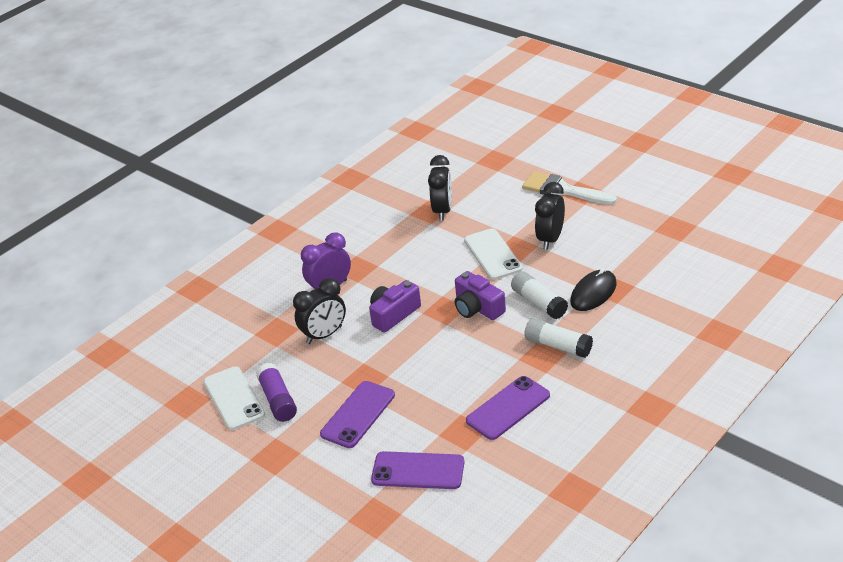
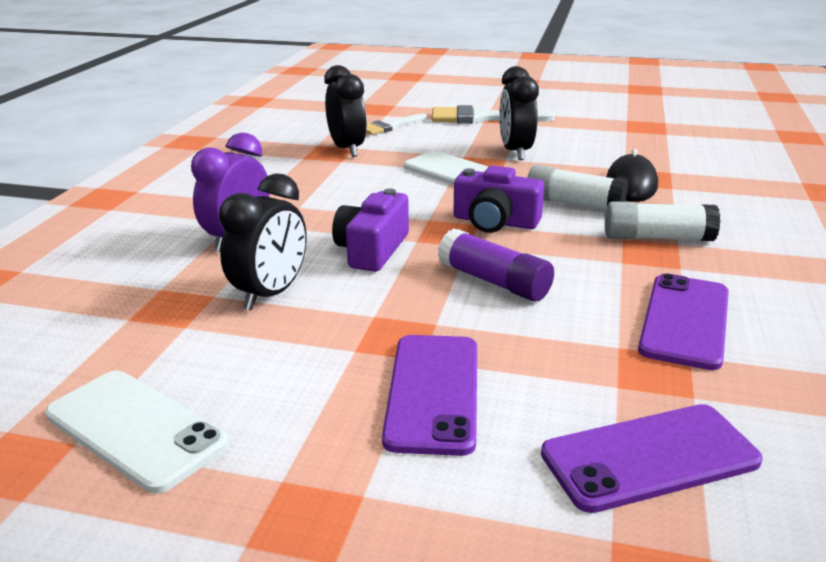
camera: 30 degrees left, 10 degrees down
purple glue stick [256,363,297,422] -> purple glue stick moved to [438,228,554,302]
none -> white brush [366,113,427,135]

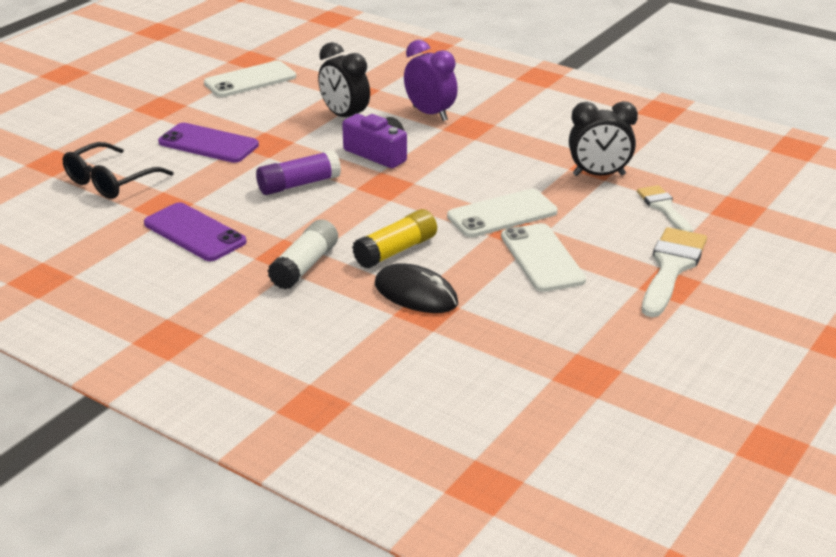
camera: 110 degrees right, 5 degrees up
purple camera [453,165,544,233] -> none
black clock [499,66,539,160] -> white phone [501,223,586,292]
white glue stick [527,165,628,210] -> yellow glue stick [352,209,437,268]
purple phone [541,404,763,513] -> black glasses [62,142,174,199]

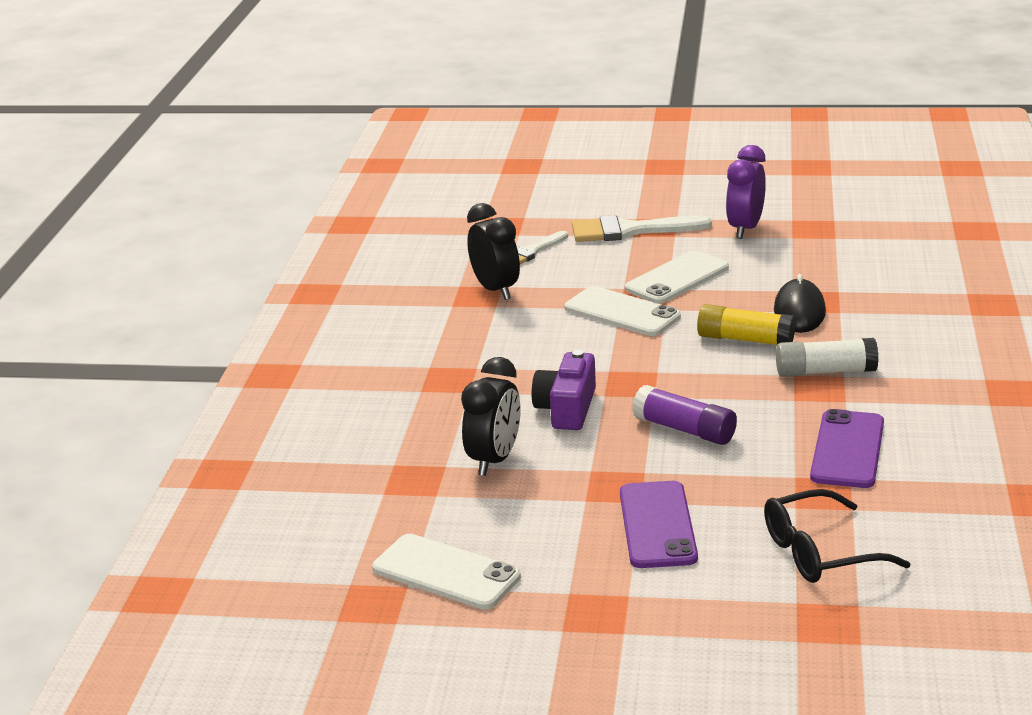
camera: 115 degrees left, 5 degrees down
black glasses [62,142,174,199] -> black glasses turned 150 degrees clockwise [764,489,911,583]
purple clock [404,40,458,121] -> purple clock moved to [726,145,766,239]

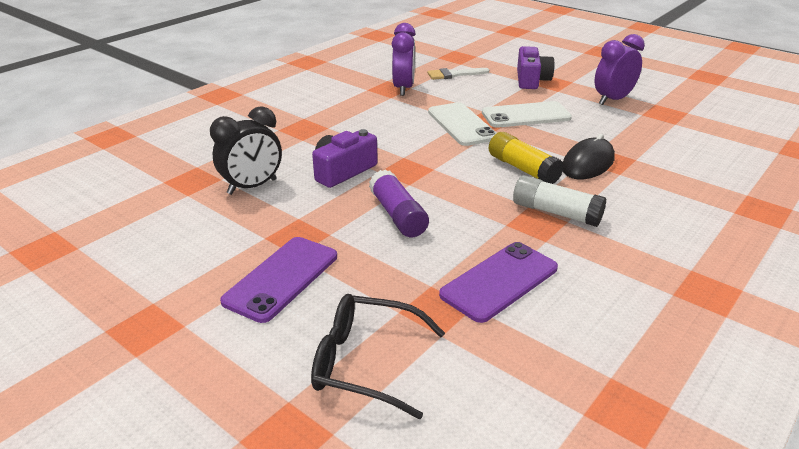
camera: 30 degrees right, 5 degrees up
white phone [372,534,521,609] -> none
black clock [467,203,520,300] -> purple clock [392,23,416,96]
white brush [572,215,712,242] -> purple camera [517,46,555,89]

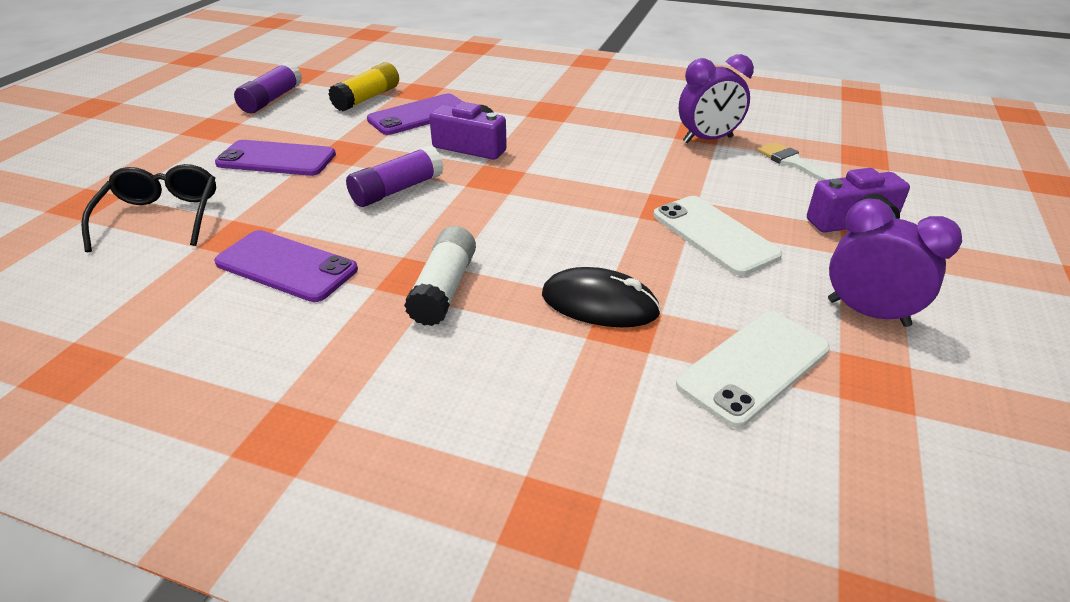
camera: 70 degrees right, 5 degrees up
black clock [210,106,282,195] -> purple phone [367,94,463,135]
white phone [428,102,496,146] -> white phone moved to [676,311,830,428]
yellow glue stick [489,132,564,184] -> yellow glue stick moved to [328,62,399,111]
none -> purple glue stick [234,62,302,113]

